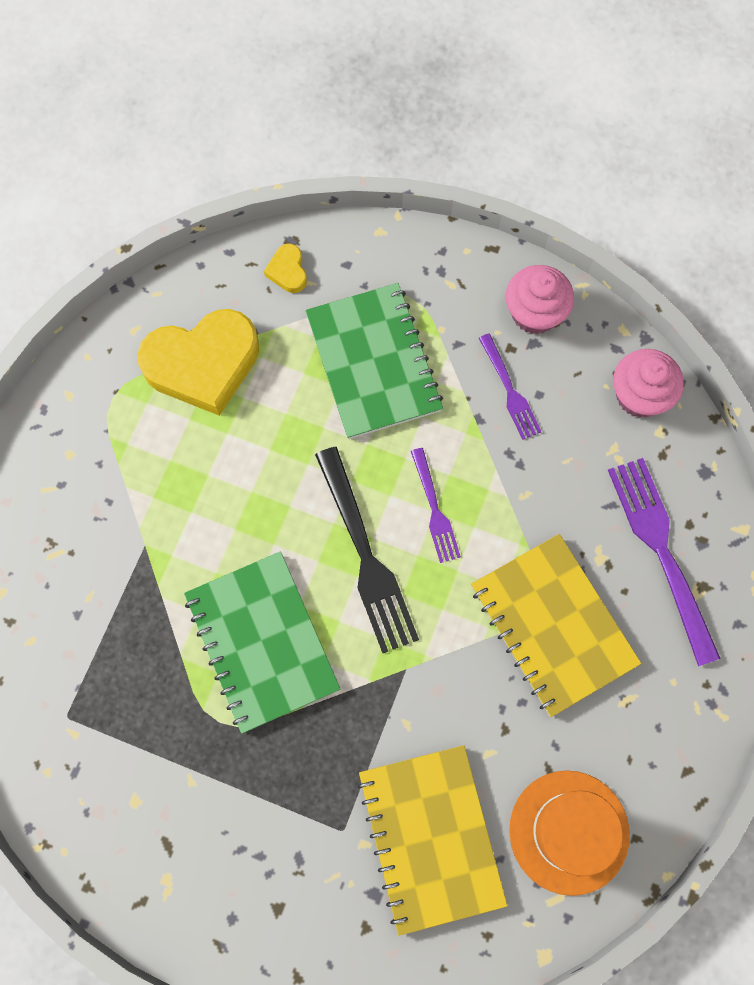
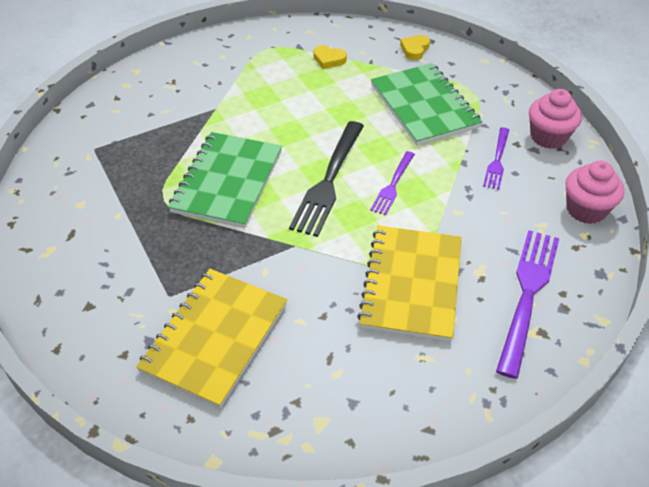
camera: 40 degrees right, 25 degrees down
yellow heart [137,309,259,416] -> yellow heart [313,45,347,69], size x0.42
green notebook [305,283,443,439] -> green notebook turned 45 degrees counterclockwise [371,63,482,146]
orange hat [509,770,630,896] -> none

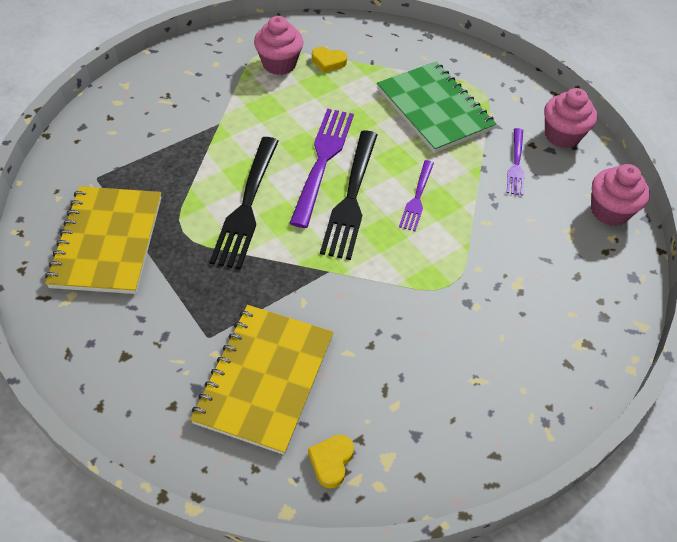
camera: 10 degrees left, 5 degrees up
green notebook [168,132,282,228] -> black fork [210,137,279,270]
yellow notebook [357,226,462,342] -> yellow notebook moved to [45,186,161,294]
yellow heart [400,35,430,60] -> yellow heart moved to [308,435,354,488]
purple fork [496,230,559,379] -> purple fork moved to [289,108,354,228]
none -> pink cupcake [254,16,303,75]

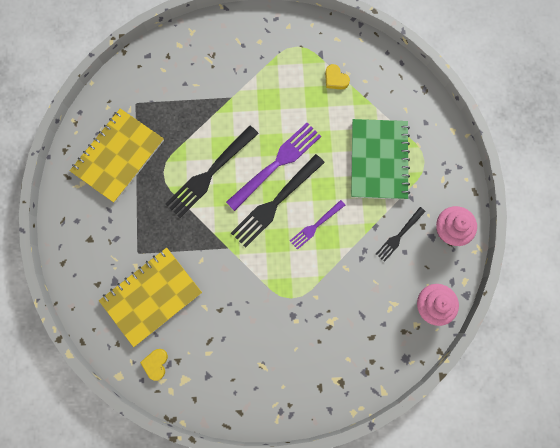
camera: 35 degrees right, 25 degrees up
pink cupcake [254,16,303,75] -> none
yellow heart [308,435,354,488] -> yellow heart turned 45 degrees counterclockwise [140,349,168,381]
purple fork [507,128,524,196] -> black fork [376,207,426,262]

